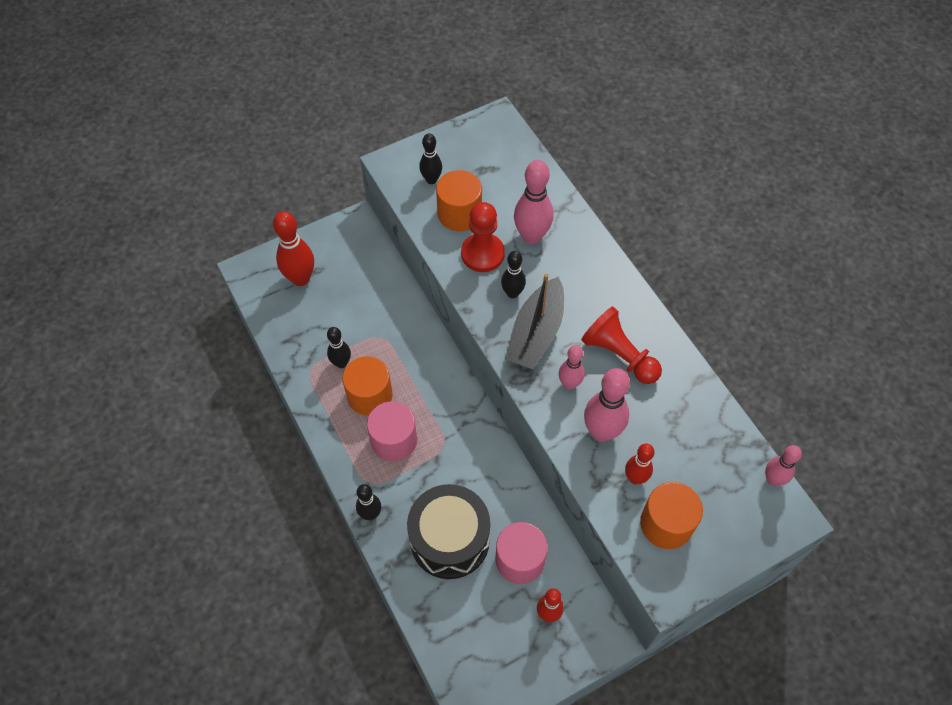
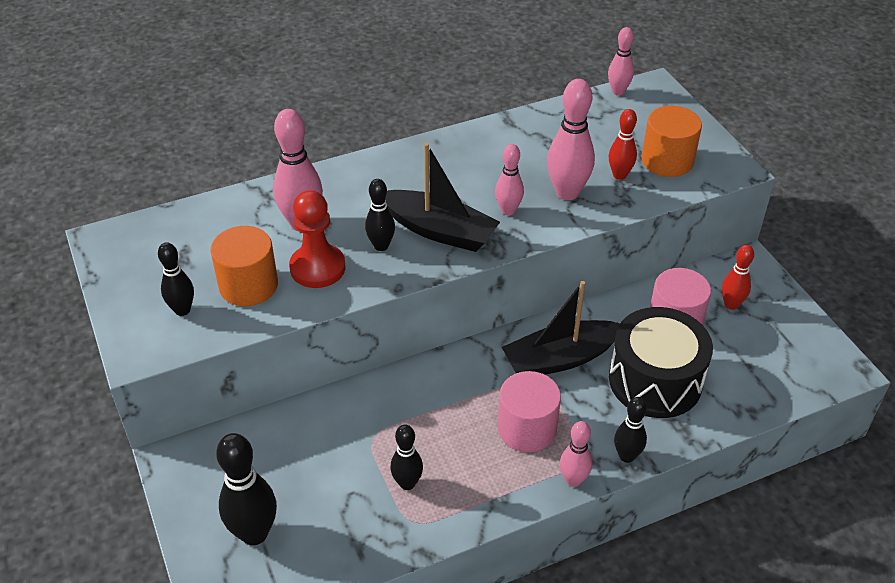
camera: 85 degrees left, 15 degrees down
red bowling pin [273,211,314,286] -> black bowling pin [216,433,277,545]
orange cylinder [342,356,392,416] -> none
red pawn [581,307,662,384] -> none
none -> black boat [502,281,620,375]
none -> pink bowling pin [560,421,593,487]

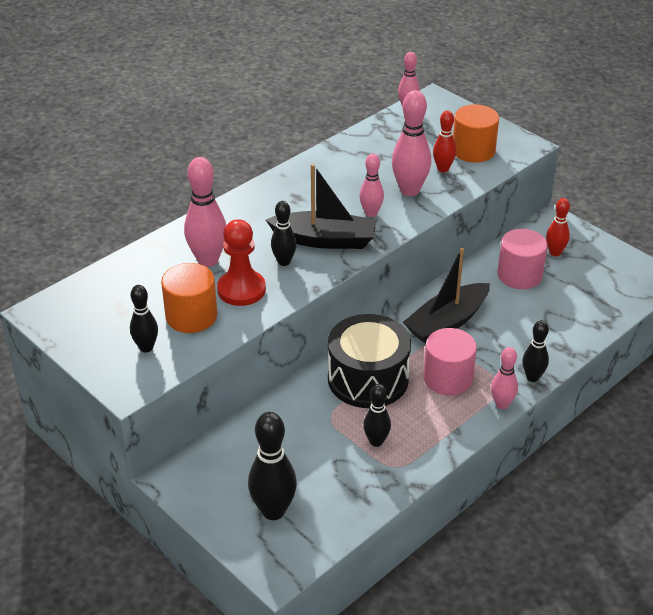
camera: 20 degrees left, 5 degrees down
black drum [609,307,713,418] -> black drum moved to [328,314,411,408]

